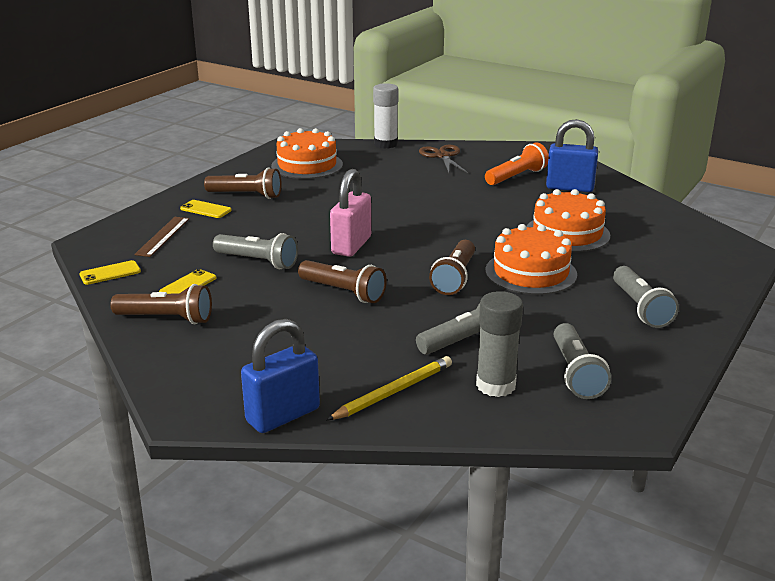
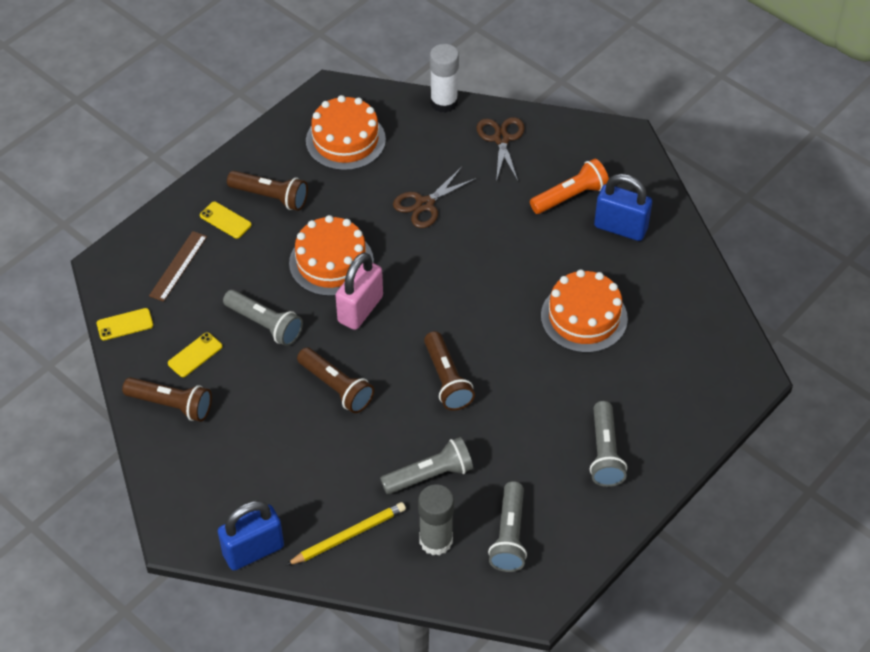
camera: 10 degrees right, 25 degrees up
brown flashlight [429,240,475,295] -> brown flashlight turned 45 degrees counterclockwise [424,331,475,411]
orange cake [485,224,577,295] -> orange cake moved to [289,215,374,296]
none -> brown scissors [393,167,477,228]

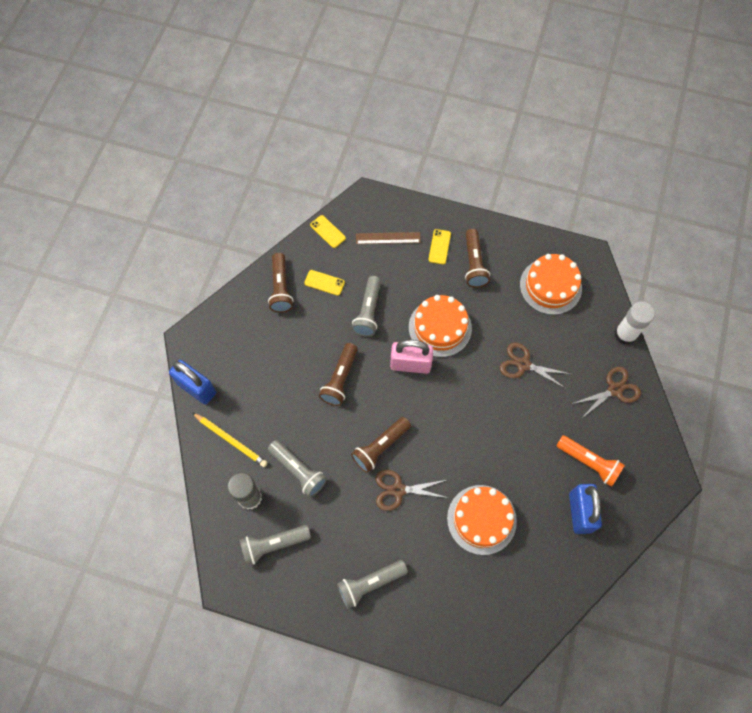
camera: 65 degrees right, 15 degrees up
none -> brown scissors [376,470,448,511]

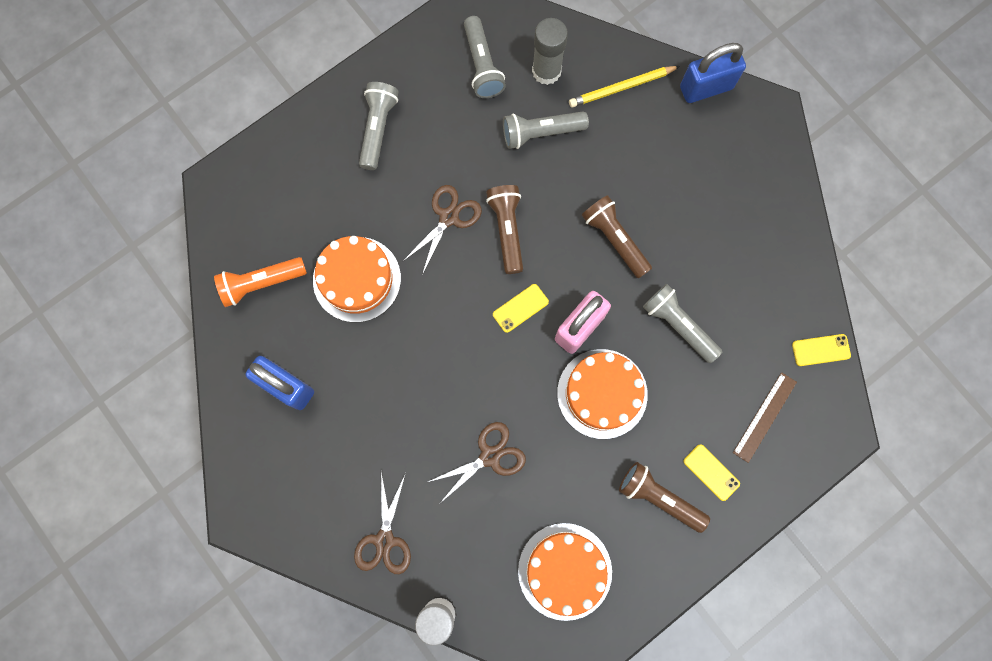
camera: 125 degrees right, 10 degrees up
grey flashlight [240,525,311,566] -> grey flashlight turned 150 degrees clockwise [464,16,506,98]
brown flashlight [268,253,294,313] -> none
yellow phone [304,270,345,296] -> yellow phone moved to [493,284,549,333]
orange flashlight [556,435,625,487] -> orange flashlight moved to [214,257,307,307]

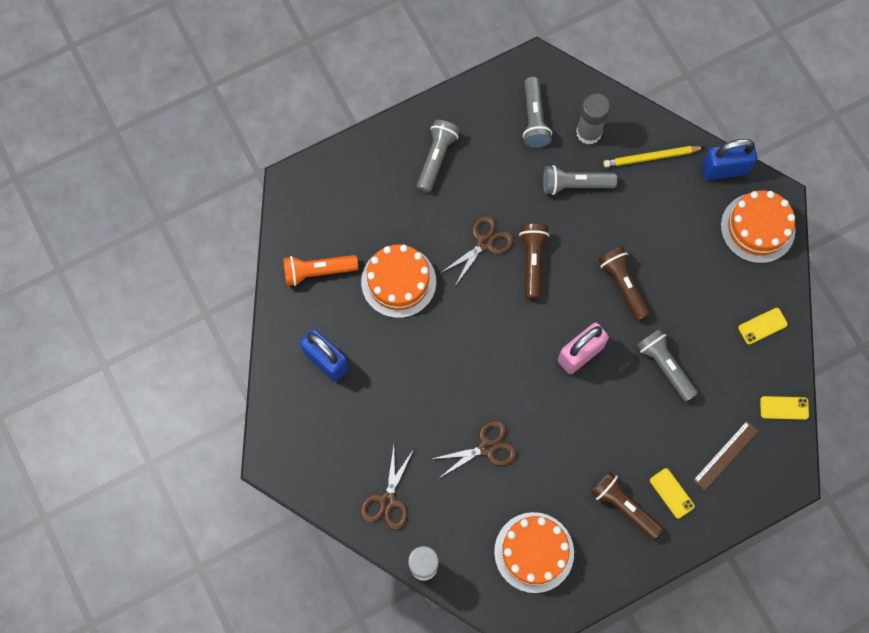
camera: 10 degrees right, 5 degrees down
yellow phone [493,284,549,333] -> yellow phone moved to [738,308,788,344]
orange cake [557,349,648,439] -> orange cake moved to [721,190,796,263]

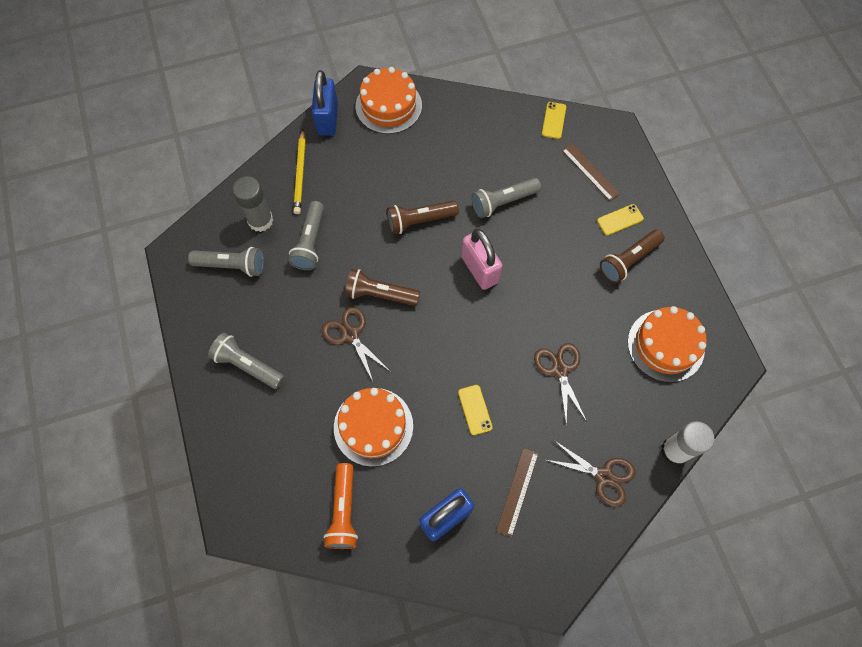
camera: 80 degrees left, 5 degrees down
yellow phone [738,308,788,344] -> yellow phone moved to [458,385,493,435]
none -> brown ruler [496,448,539,537]

